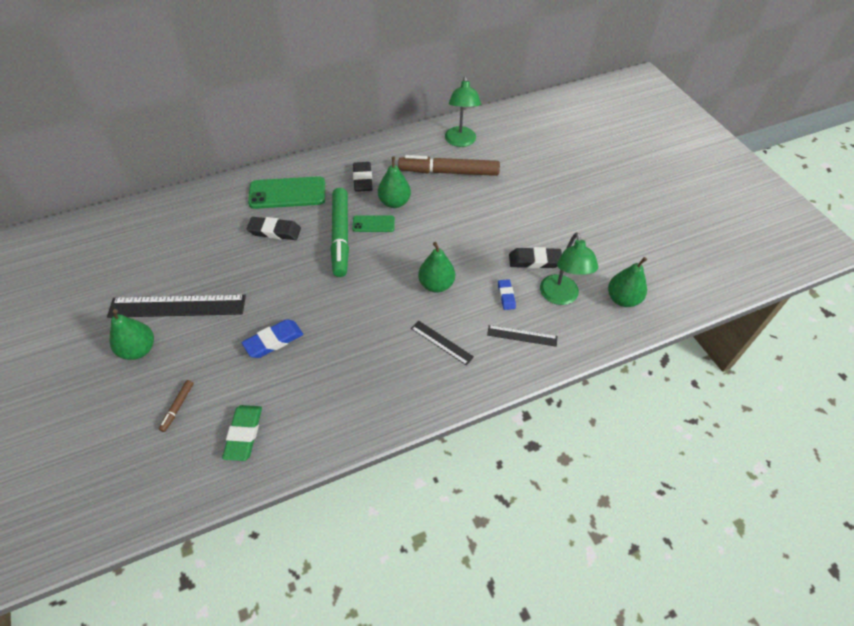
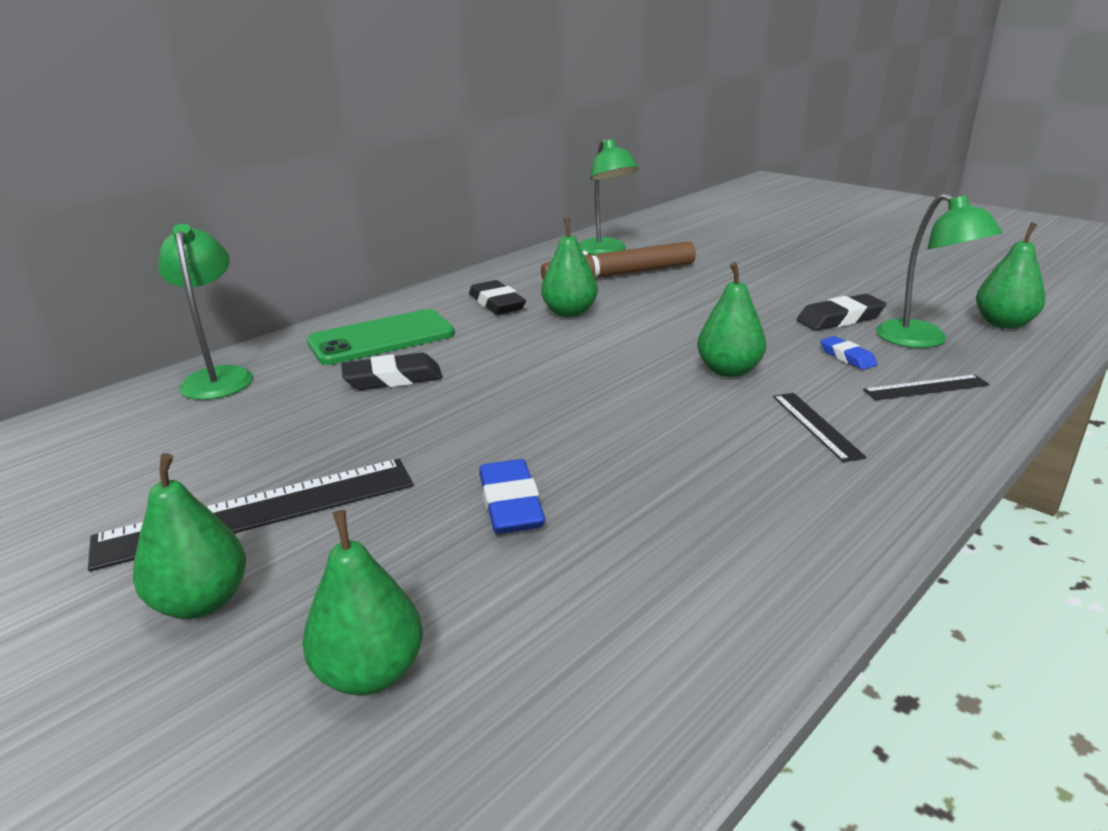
camera: 20 degrees left, 25 degrees down
brown marker [159,380,194,432] -> green pear [302,510,423,695]
green eraser [222,405,262,461] -> none
blue eraser [242,319,303,358] -> blue eraser turned 45 degrees counterclockwise [479,459,545,534]
green marker [331,188,349,277] -> none
green phone [352,215,395,232] -> none
black ruler [411,320,474,366] -> black ruler turned 60 degrees clockwise [773,393,867,462]
none -> green lamp [158,224,253,400]

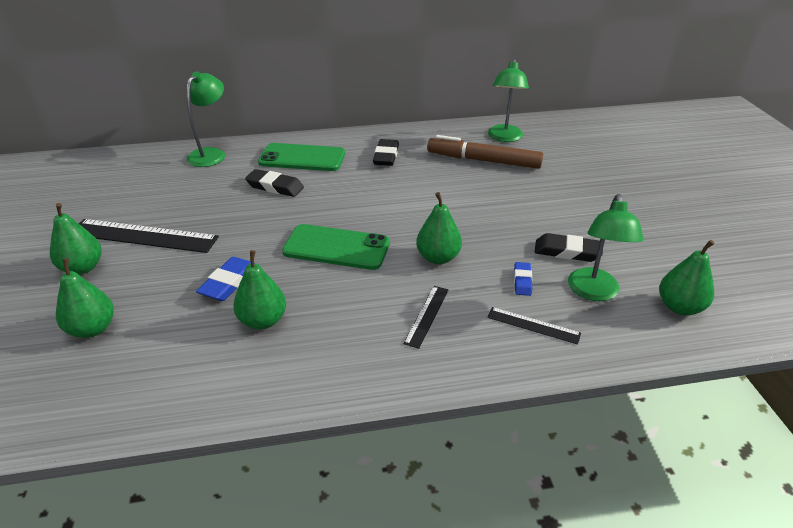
camera: 35 degrees right, 10 degrees up
green pear [541,218,598,318] -> green pear moved to [233,250,286,329]
none -> green phone [282,224,390,270]

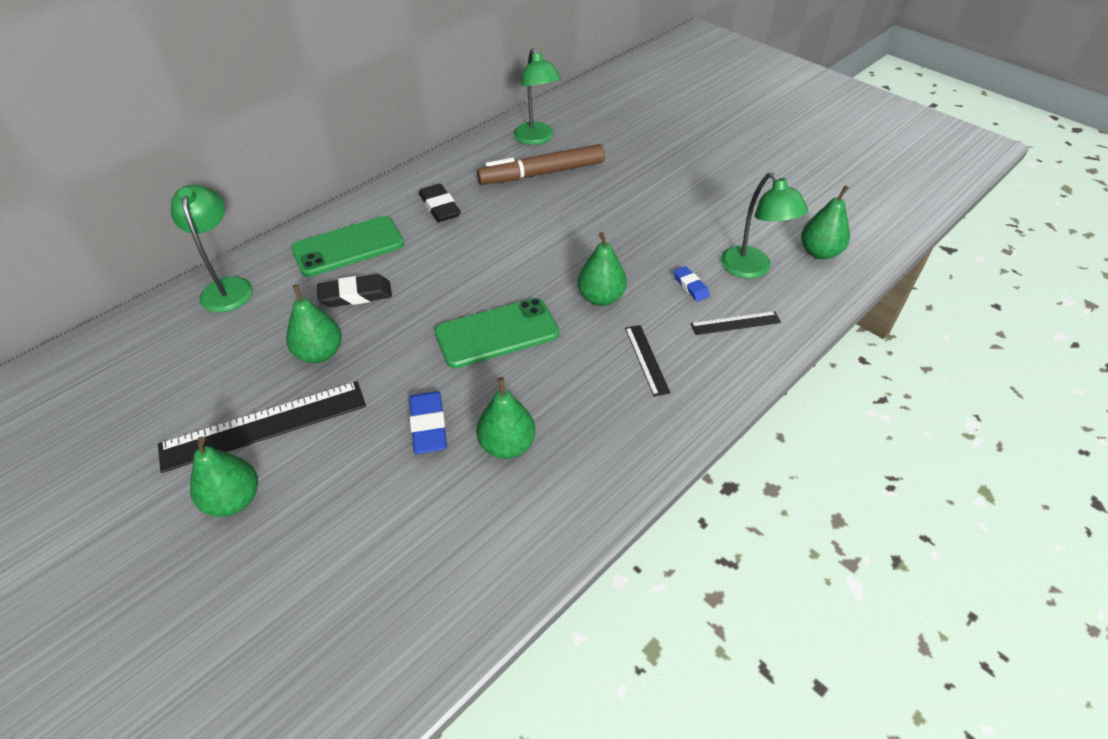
camera: 35 degrees left, 10 degrees up
green pear [56,258,114,338] -> green pear moved to [286,285,342,363]
black eraser [535,233,603,262] -> none

